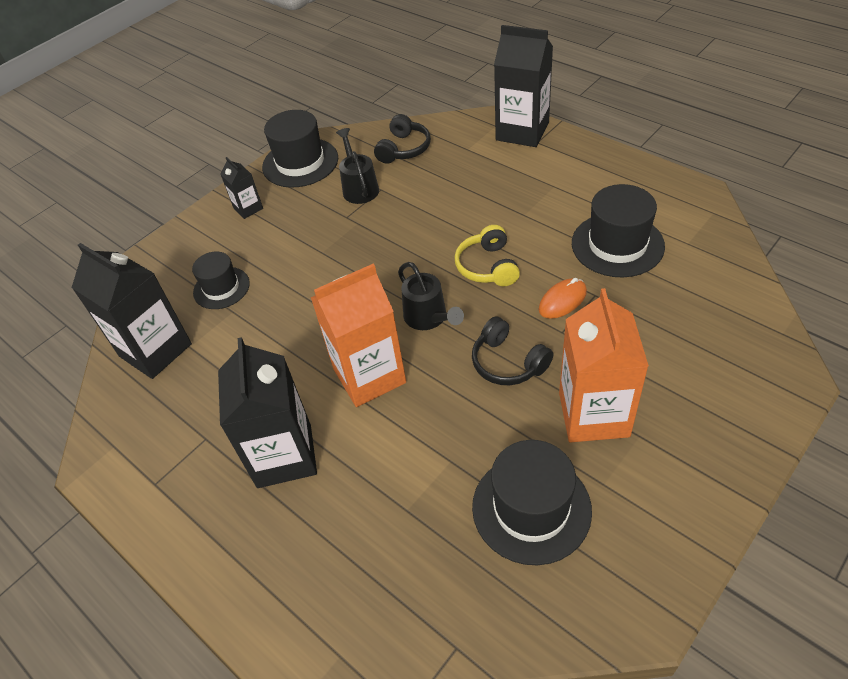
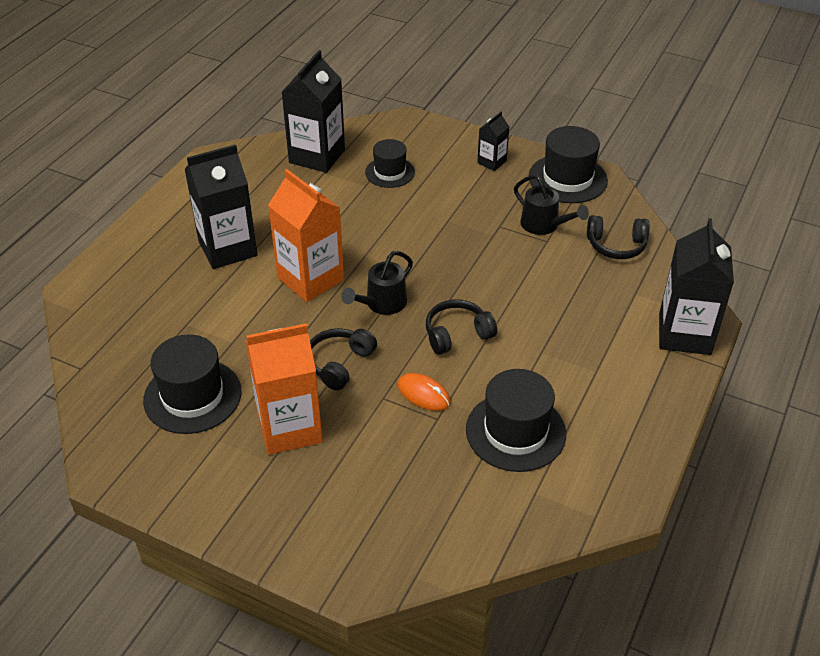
camera: 70 degrees right, 5 degrees down
black watering can [336,128,379,204] -> black watering can turned 75 degrees clockwise [514,175,589,235]
yellow headphones [454,225,520,286] -> black headphones [426,299,497,355]

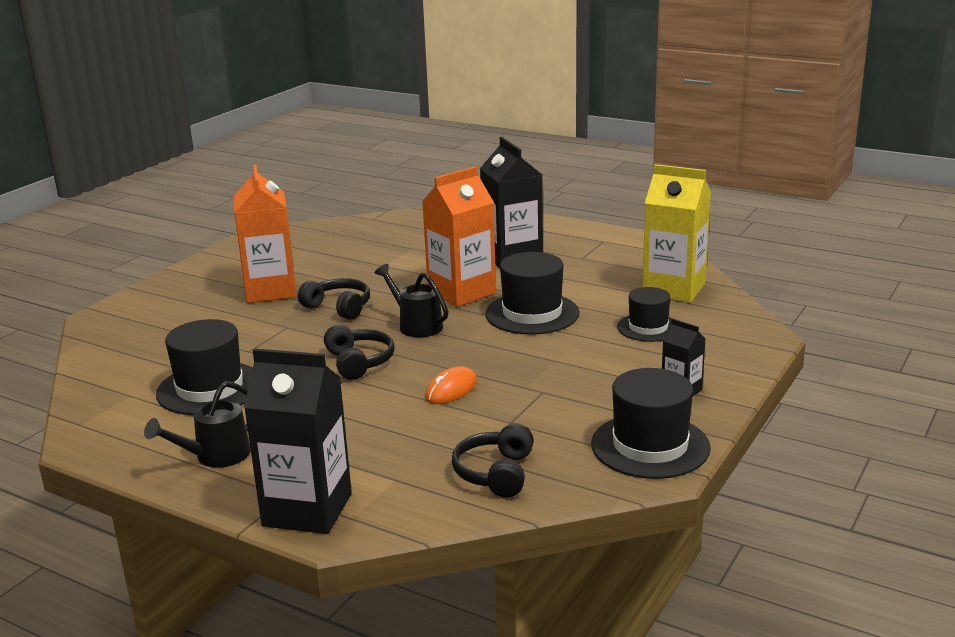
camera: 95 degrees right, 20 degrees down
black hat [143,335,241,434] -> black hat moved to [485,252,580,335]
black carton [281,50,345,173] -> yellow carton [642,164,711,303]
orange mouse [397,373,451,411] -> orange mouse moved to [425,366,477,404]
black watering can [514,175,589,235] -> black watering can moved to [144,381,251,468]

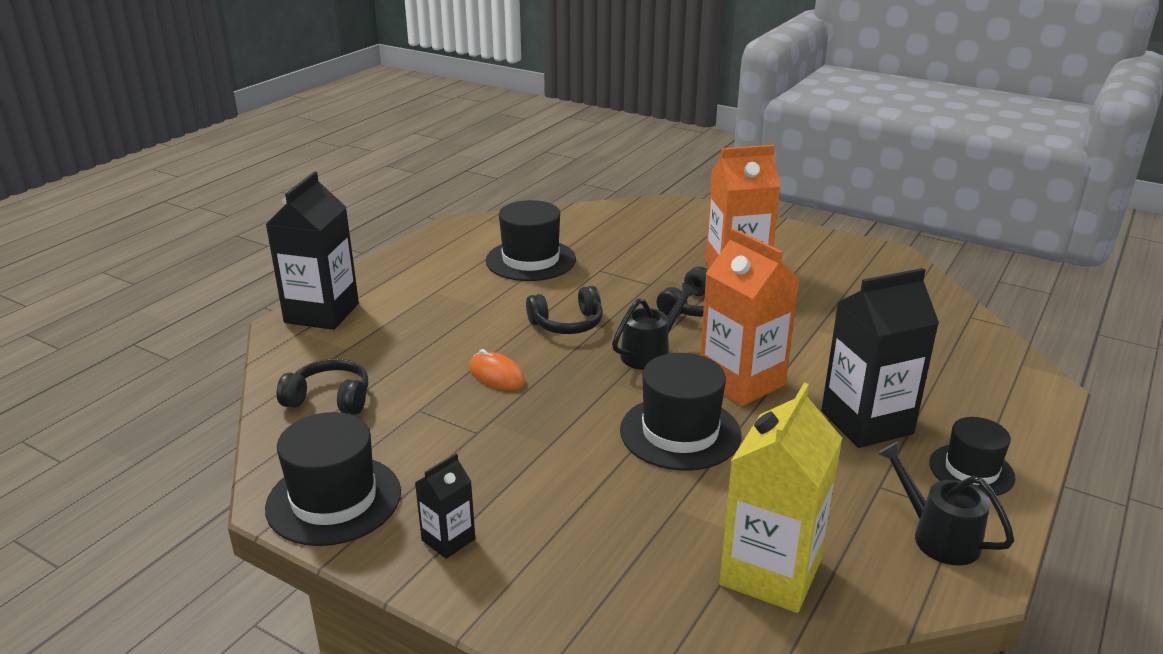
camera: 90 degrees right, 5 degrees up
black watering can [144,381,251,468] -> black watering can moved to [877,441,1014,566]
black hat [617,287,672,342] -> black hat moved to [929,417,1015,497]

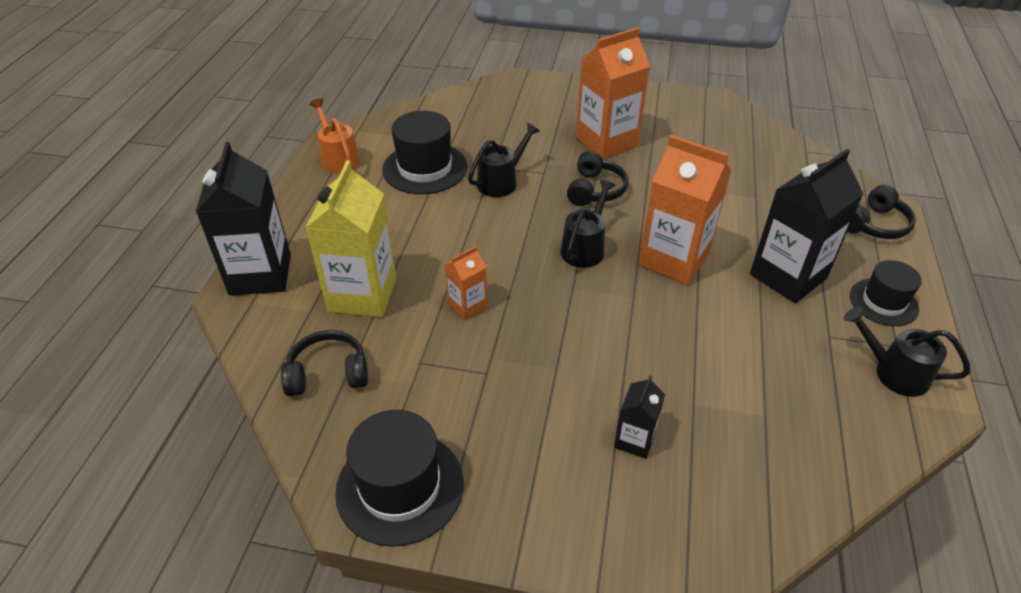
camera: 20 degrees left, 15 degrees up
black carton [415,453,475,559] -> black carton moved to [614,376,665,459]
orange mouse [469,349,525,390] -> orange carton [445,246,487,320]
black headphones [526,286,603,334] -> black headphones moved to [847,185,916,239]
black hat [620,353,741,471] -> none
yellow carton [719,383,842,613] -> yellow carton moved to [305,160,396,317]
none -> orange watering can [309,98,360,174]
none -> black watering can [468,123,540,197]

